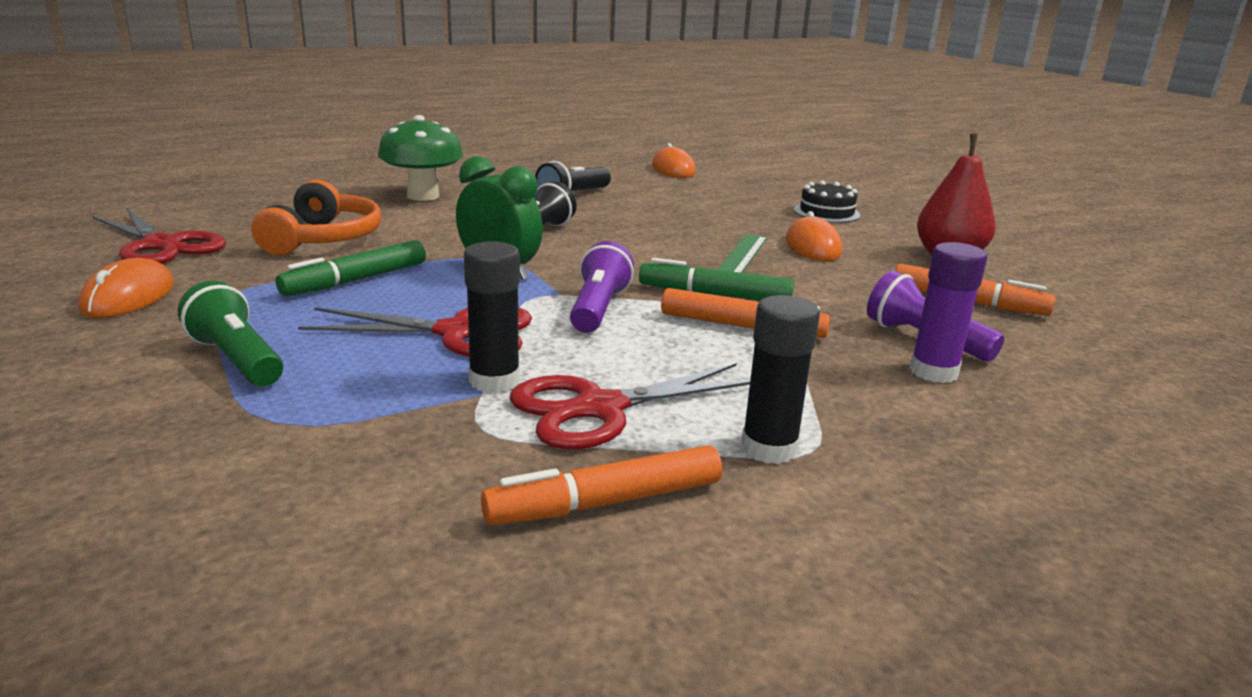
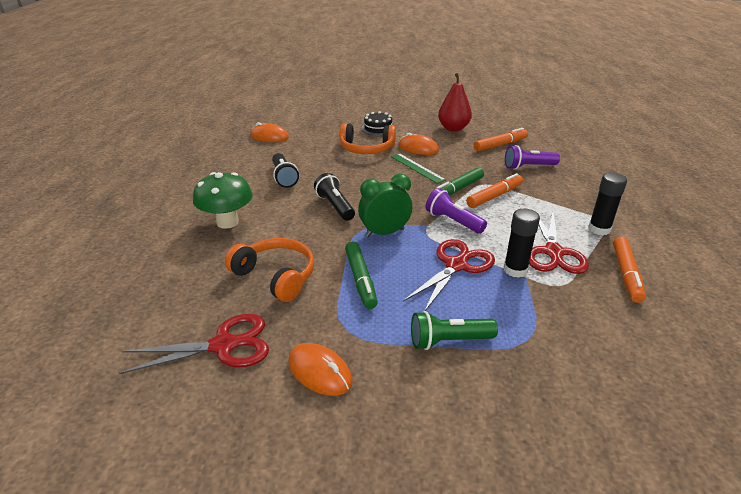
camera: 55 degrees left, 10 degrees up
purple glue stick [910,242,987,383] -> none
none -> orange headphones [340,123,396,154]

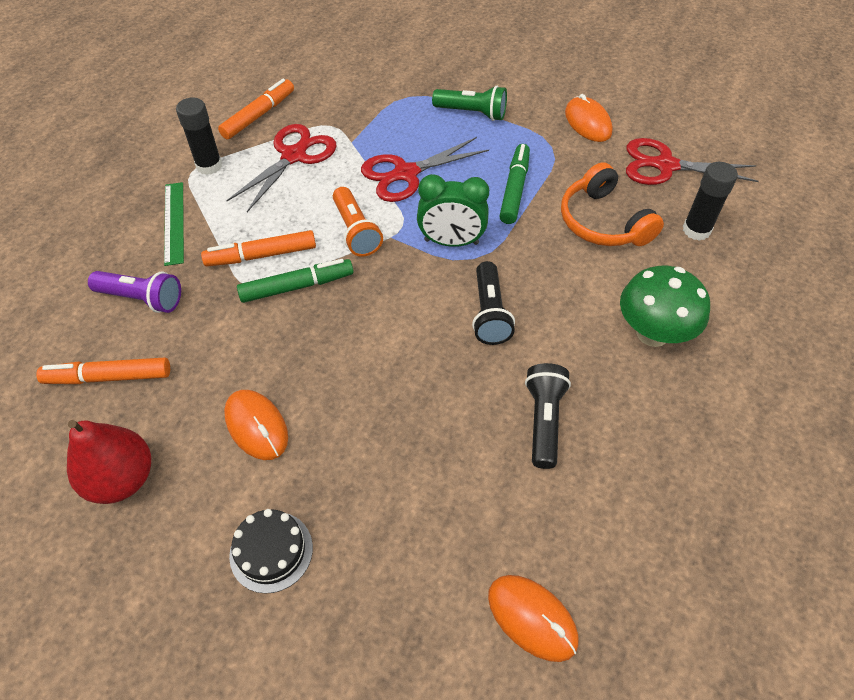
camera: 155 degrees left, 20 degrees up
orange headphones [340,123,396,154] -> none
green ruler [390,153,446,184] -> green ruler moved to [164,182,184,266]
purple flashlight [426,188,487,234] -> orange flashlight [333,187,383,257]
black glue stick [504,209,540,278] -> black glue stick moved to [683,162,738,241]

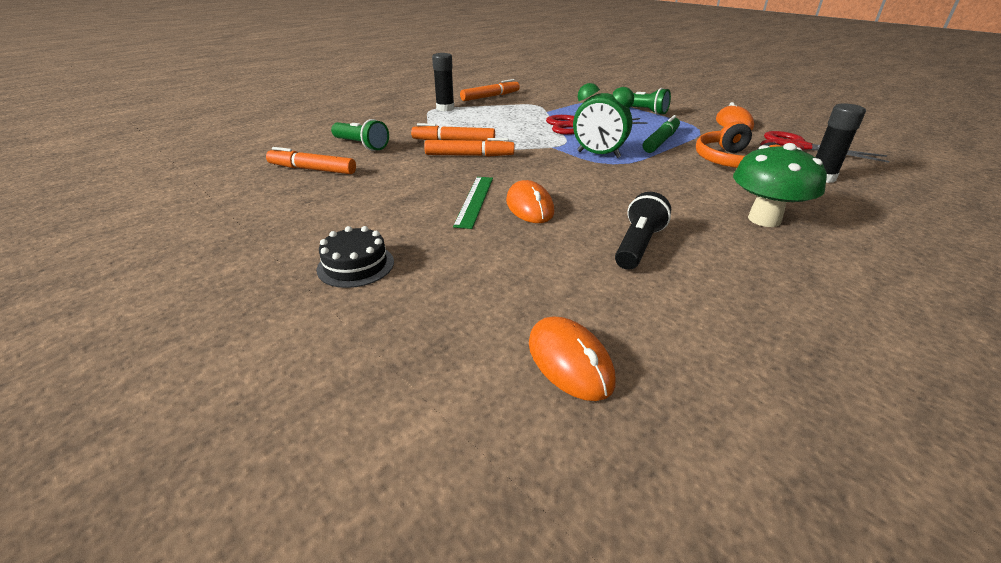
camera: 20 degrees right, 20 degrees down
red pear [67,420,151,504] -> none
purple flashlight [88,271,181,313] -> green flashlight [331,119,389,151]
green ruler [164,182,184,266] -> green ruler moved to [453,177,493,229]
orange mouse [224,390,288,460] -> orange mouse moved to [506,180,554,223]
red scissors [226,124,337,212] -> none
green marker [237,259,354,303] -> orange marker [424,138,514,157]
orange flashlight [333,187,383,257] -> none
black flashlight [472,261,515,345] -> none

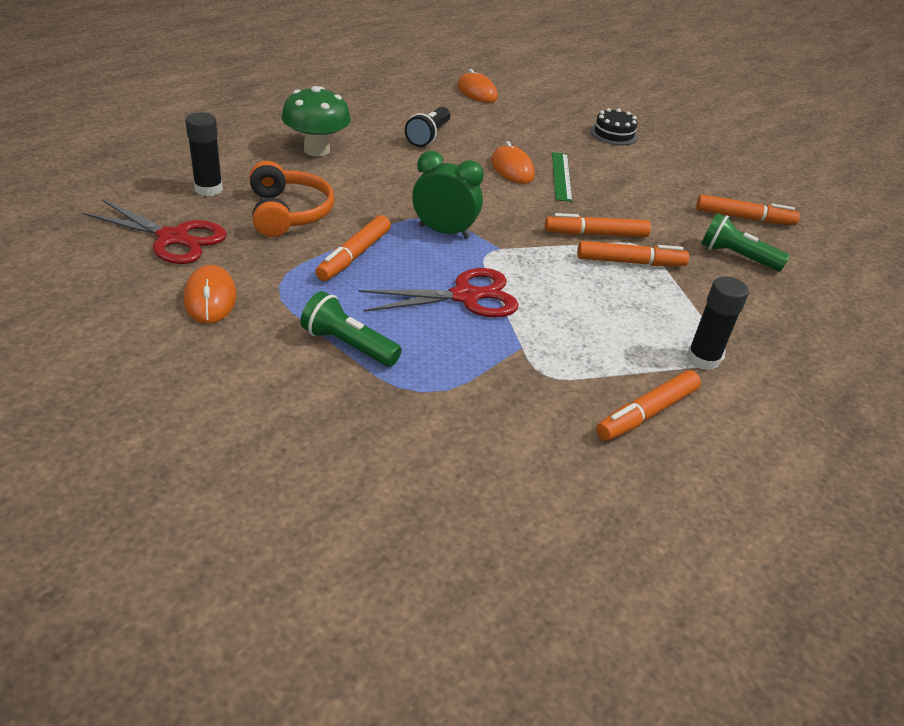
camera: 170 degrees right, 5 degrees up
green marker [643,115,680,153] -> orange marker [316,215,391,281]

